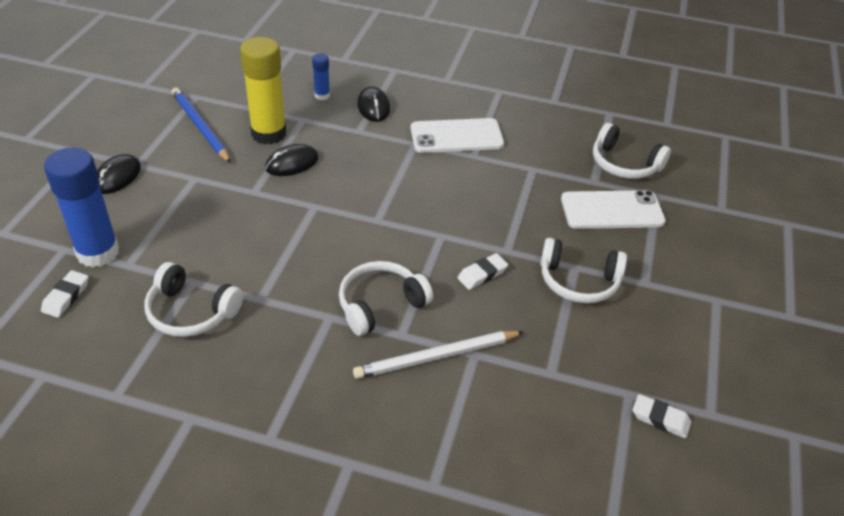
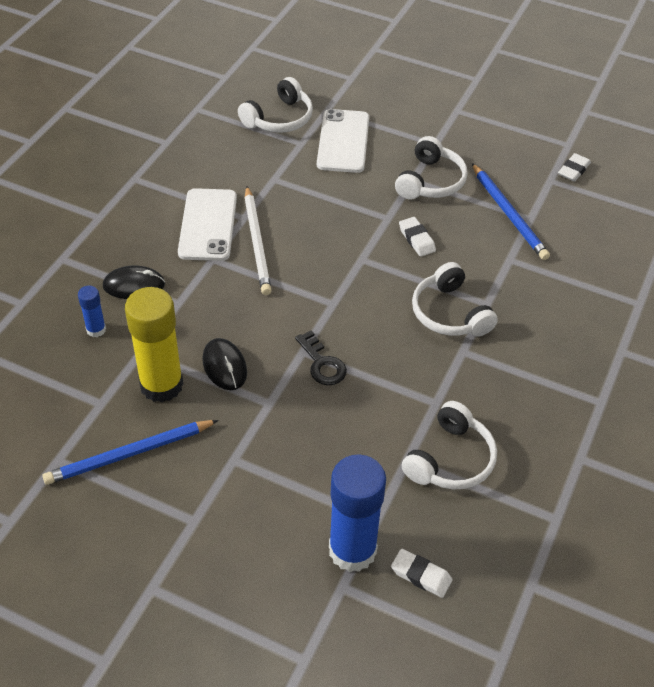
camera: 80 degrees left, 5 degrees up
black mouse [97,154,141,194] -> none
white pencil [353,331,523,379] -> white pencil moved to [244,186,272,295]
none -> black key [295,330,347,385]
none -> blue pencil [472,163,550,260]

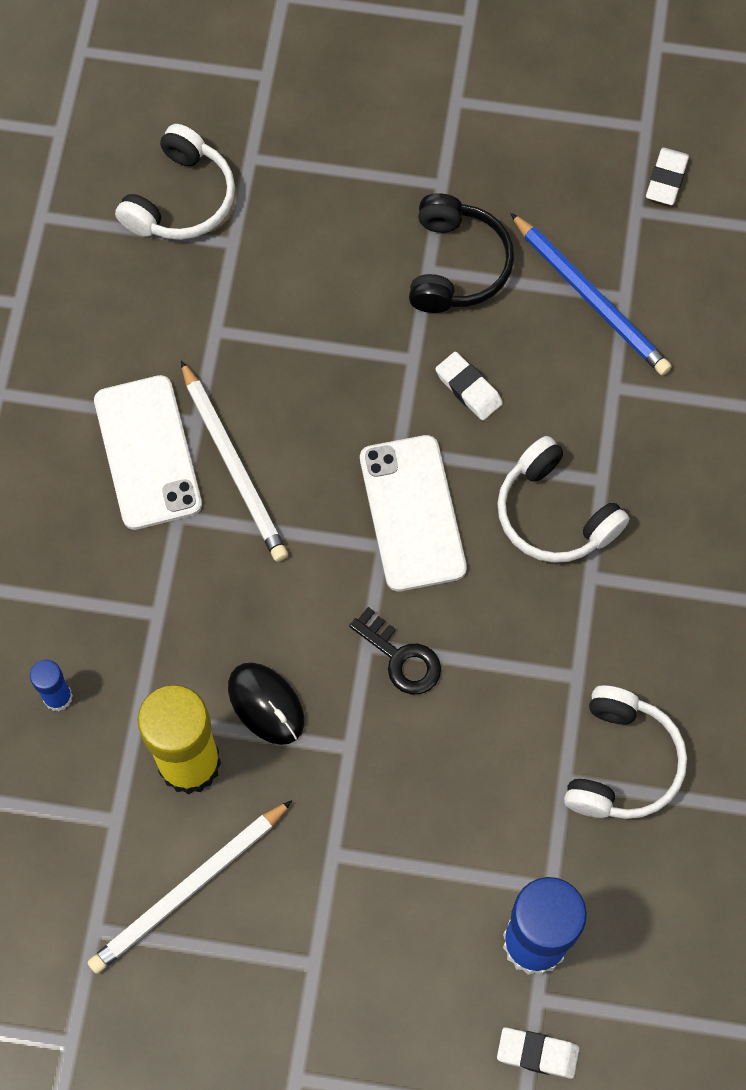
camera: 15 degrees left, 20 degrees up
blue pencil [42,420,219,485] -> white pencil [87,800,292,974]
black mouse [103,265,165,299] -> none
white phone [317,109,369,173] -> white phone moved to [360,435,467,591]
white eraser [391,549,452,598] -> white eraser moved to [497,1027,579,1079]
white headphones [395,136,468,200] -> black headphones [409,193,514,313]

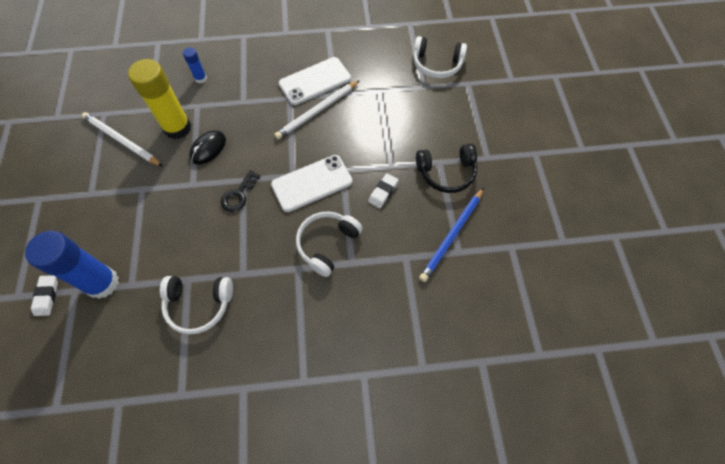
camera: 75 degrees right, 5 degrees down
white eraser [646,148,689,205] -> none

